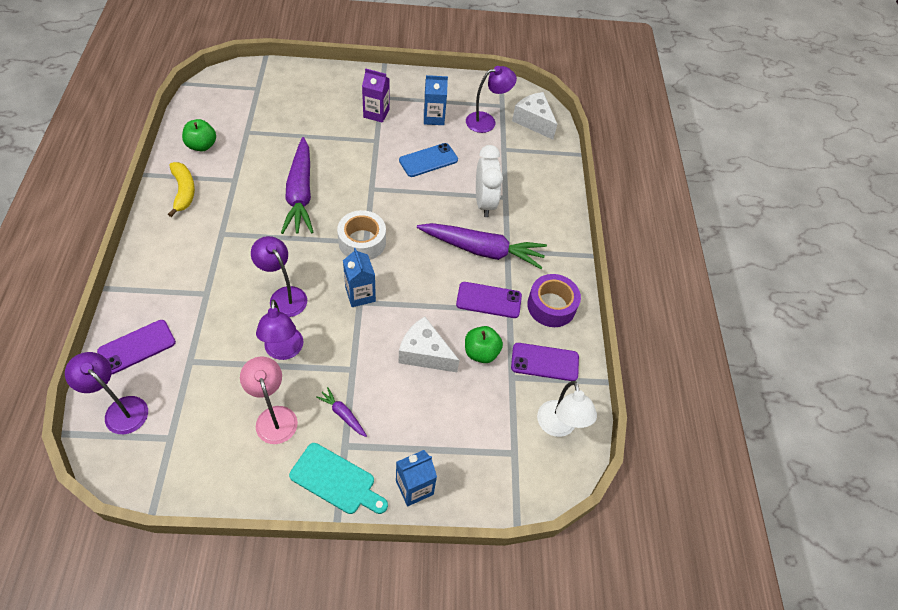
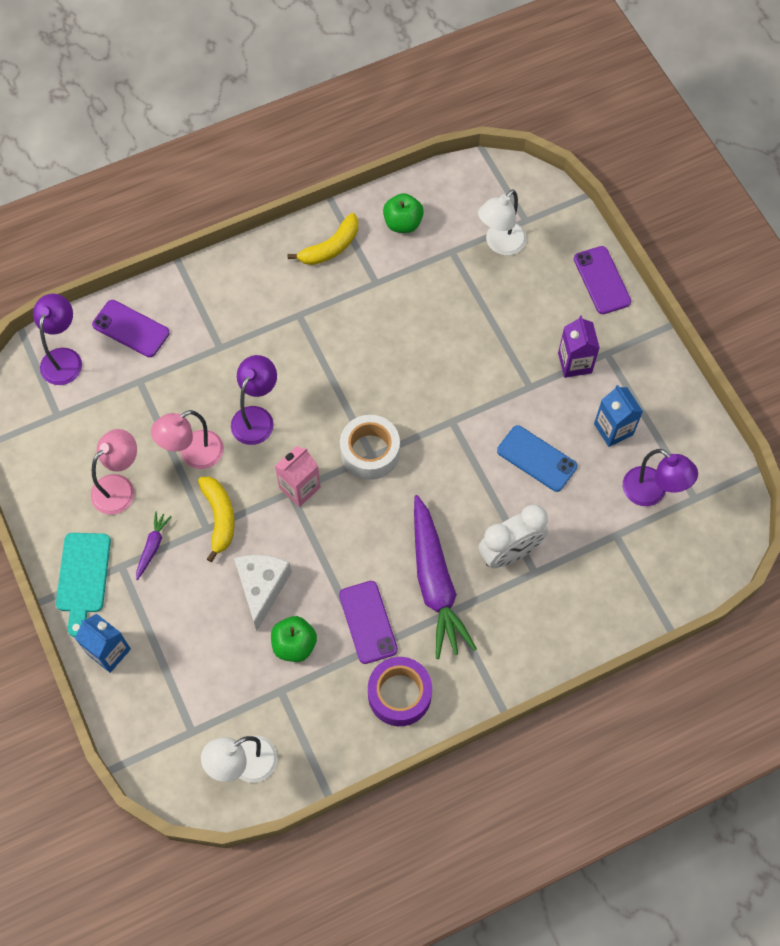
camera: 70 degrees right, 10 degrees up
purple lamp [256,300,304,360] -> pink lamp [151,410,224,469]
purple carrot [281,137,314,234] -> none
blue carton [343,248,376,307] -> pink carton [275,446,321,507]
purple phone [511,343,579,381] -> purple phone moved to [574,246,631,314]
white cheese [512,92,557,140] -> none
none -> yellow banana [198,477,234,562]
none -> white lamp [478,189,526,255]

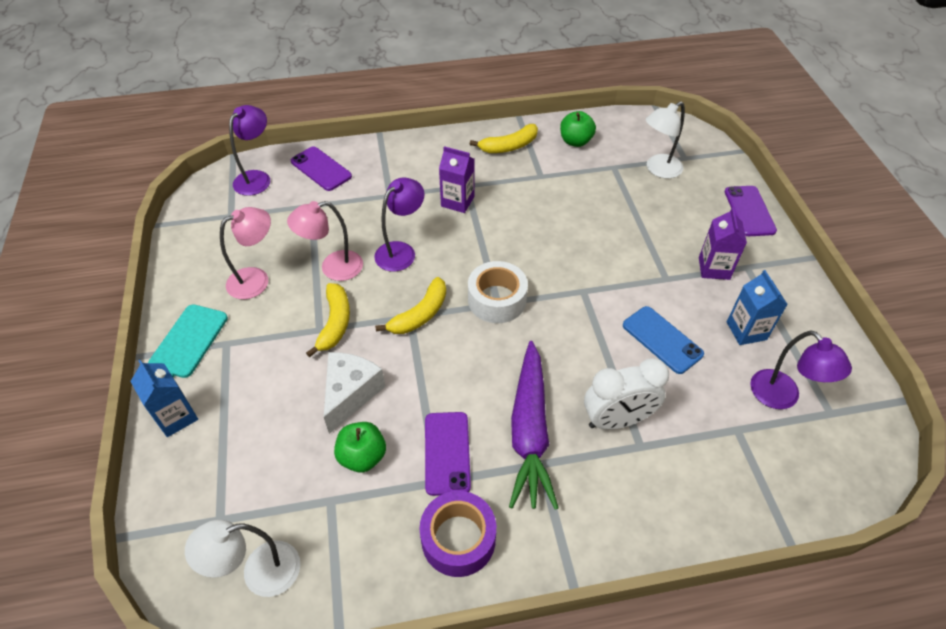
camera: 15 degrees right, 15 degrees down
purple carrot [136,512,172,580] -> none
pink carton [275,446,321,507] -> yellow banana [375,277,446,334]
none -> purple carton [439,146,474,213]

